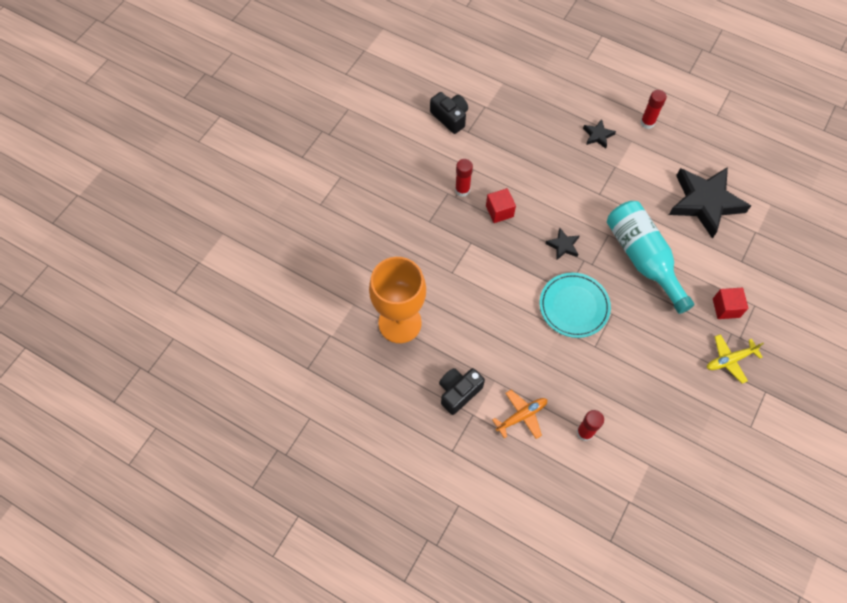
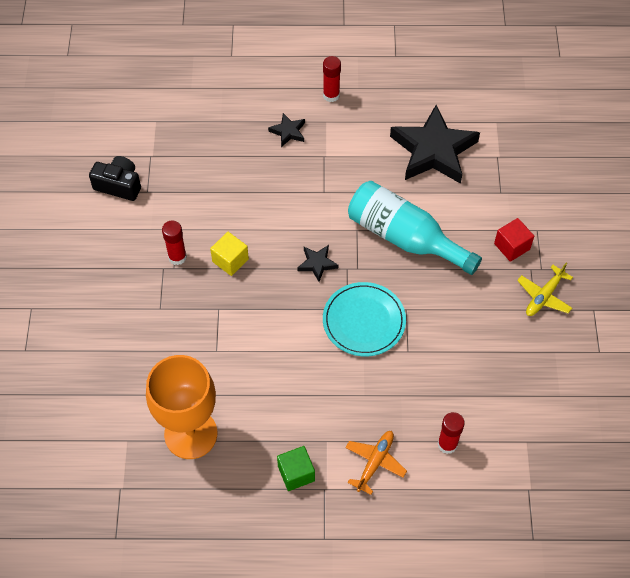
camera: 30 degrees left, 5 degrees down
black camera [439,368,485,415] -> green cube [277,446,315,491]
red cube [486,188,516,223] -> yellow cube [210,232,249,276]

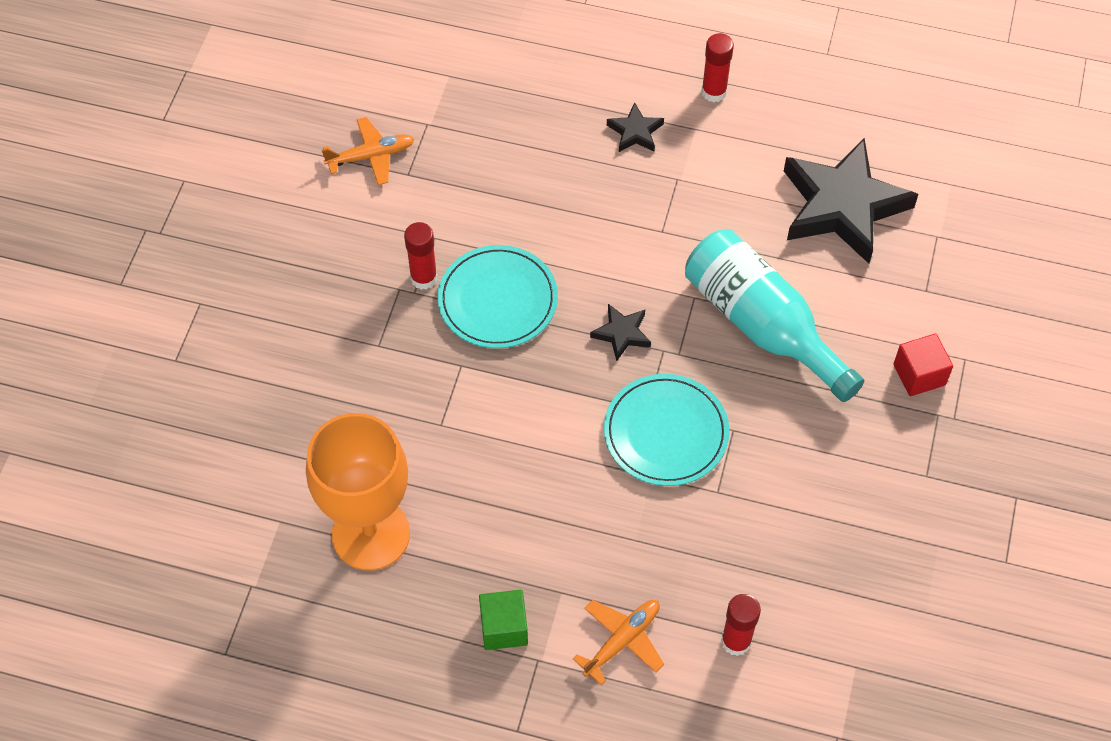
camera: 15 degrees right, 0 degrees up
black camera [89,156,141,201] -> orange plane [322,117,414,185]
yellow cube [210,232,249,276] -> turquoise plate [438,245,558,348]
yellow plane [517,263,573,316] -> none

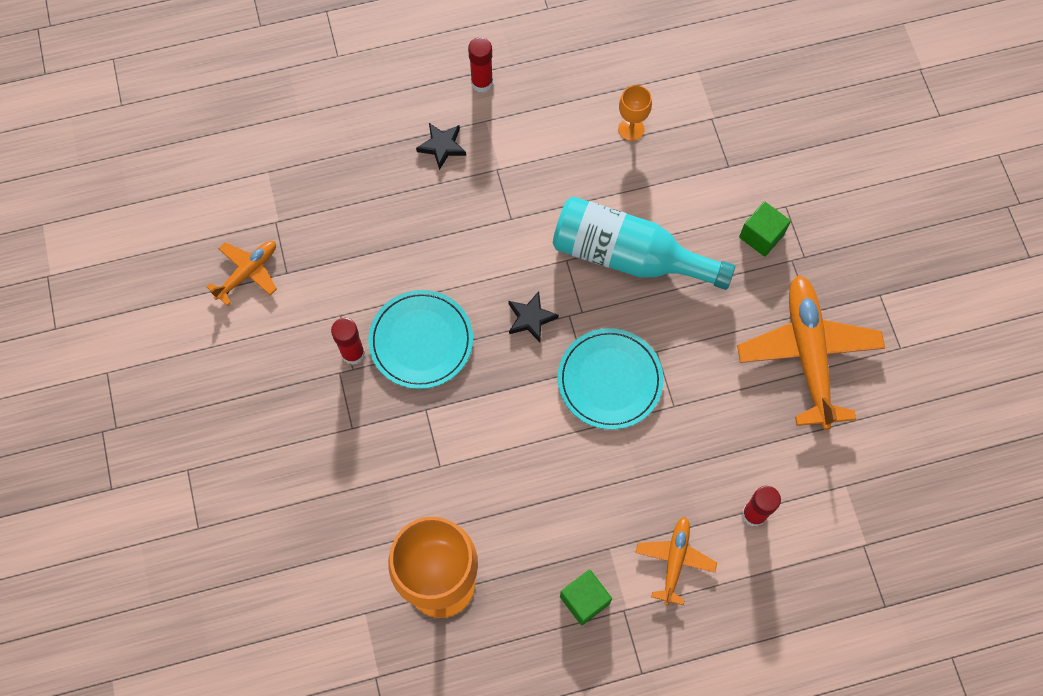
camera: 30 degrees left, 10 degrees up
black star [784,138,918,264] -> orange goblet [618,85,652,141]
red cube [893,333,953,396] -> green cube [739,201,791,257]
none -> orange plane [737,275,885,430]

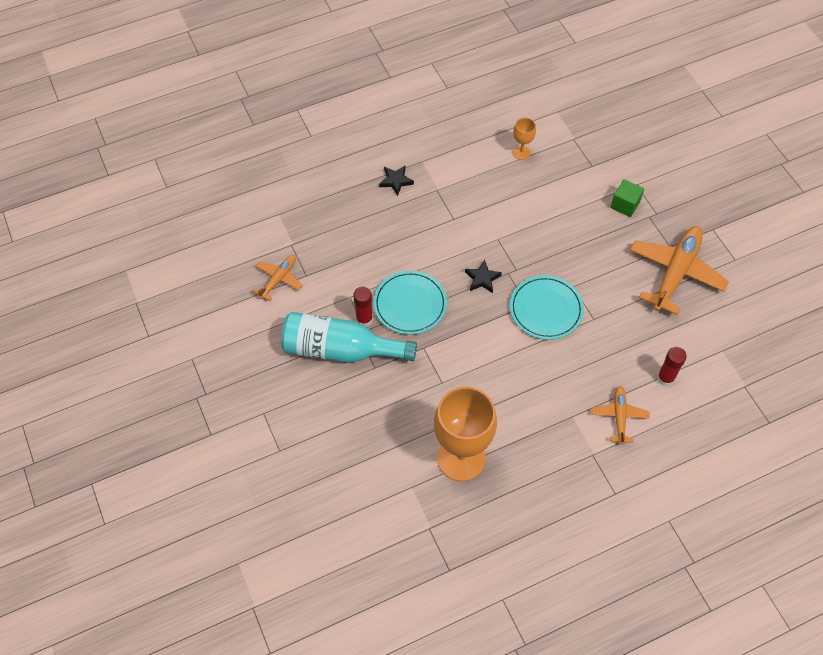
camera: 10 degrees left, 10 degrees down
red glue stick [468,37,493,93] -> none
turquoise bottle [553,196,735,290] -> turquoise bottle moved to [281,312,417,363]
green cube [560,570,612,626] -> none
orange plane [737,275,885,430] -> orange plane turned 45 degrees clockwise [630,226,729,315]

